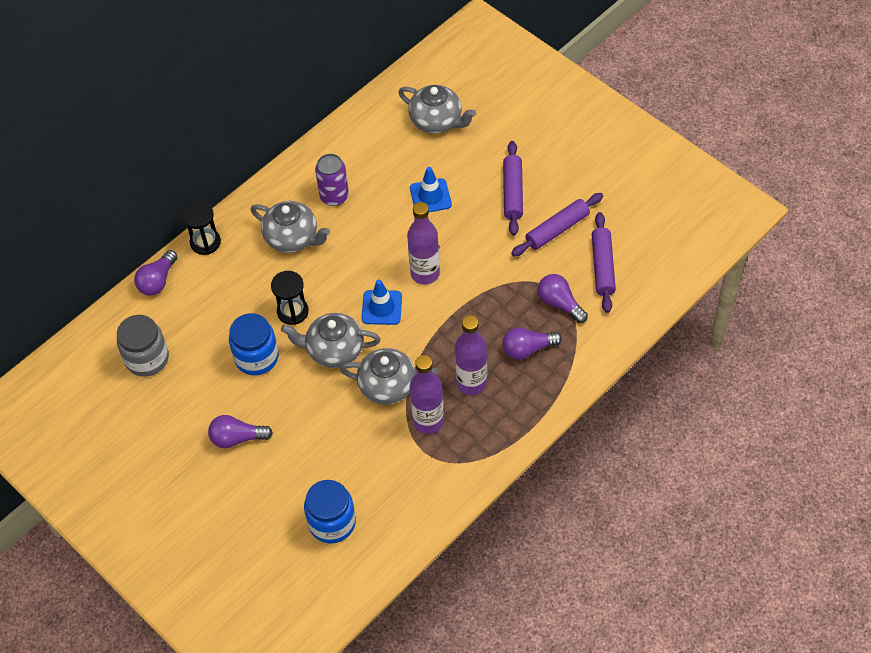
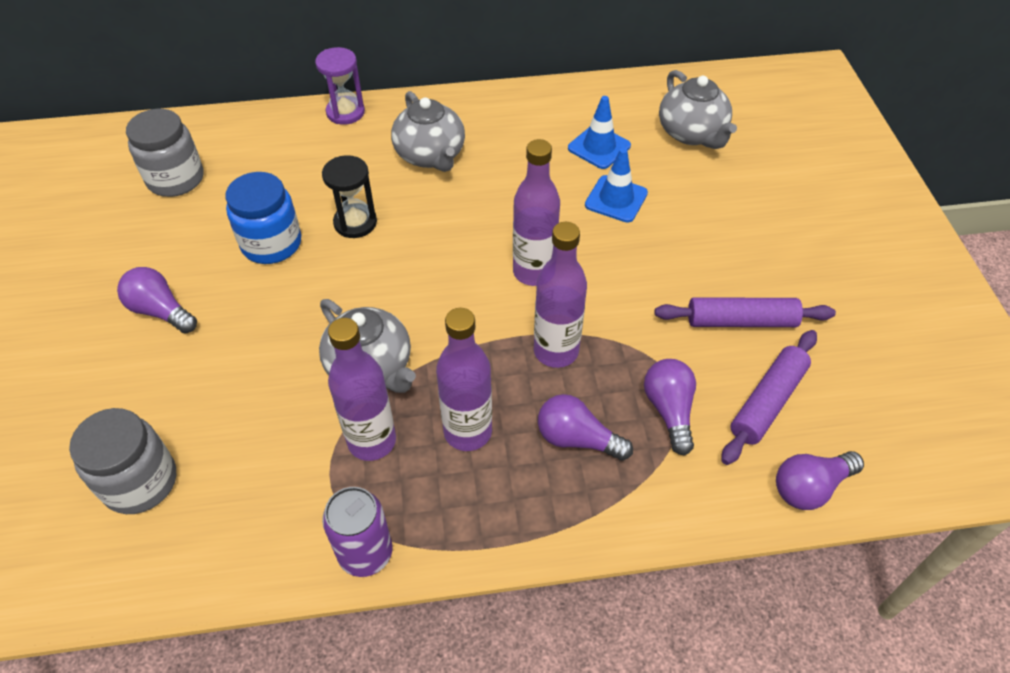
camera: 35 degrees right, 5 degrees down
purple light bulb [134,250,178,295] -> purple light bulb moved to [776,451,864,510]
black hourglass [182,201,221,255] -> purple hourglass [315,47,365,125]
grey teapot [281,313,381,368] -> none
blue jar [304,480,356,543] -> grey jar [69,408,176,514]
purple can [315,154,349,206] -> purple can moved to [322,487,393,577]
blue traffic cone [361,280,402,325] -> blue traffic cone moved to [568,96,631,169]
purple rolling pin [503,141,523,235] -> none
none -> purple bottle [534,222,587,368]

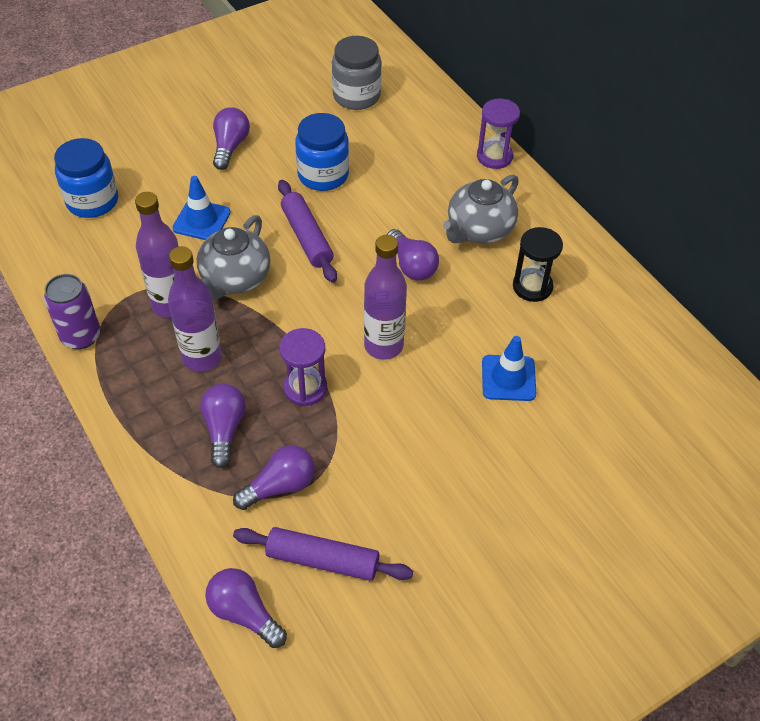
camera: 65 degrees right, 0 degrees up
grey jar [69,408,176,514] -> blue jar [54,138,118,218]
black hourglass [322,155,377,238] -> black hourglass moved to [513,227,563,302]
purple bottle [534,222,587,368] -> purple hourglass [279,328,327,406]
blue traffic cone [568,96,631,169] -> blue traffic cone moved to [172,176,231,240]
purple rolling pin [654,297,836,327] -> purple rolling pin moved to [278,180,337,283]
grey teapot [659,70,737,149] -> none
none -> purple light bulb [387,229,439,281]

